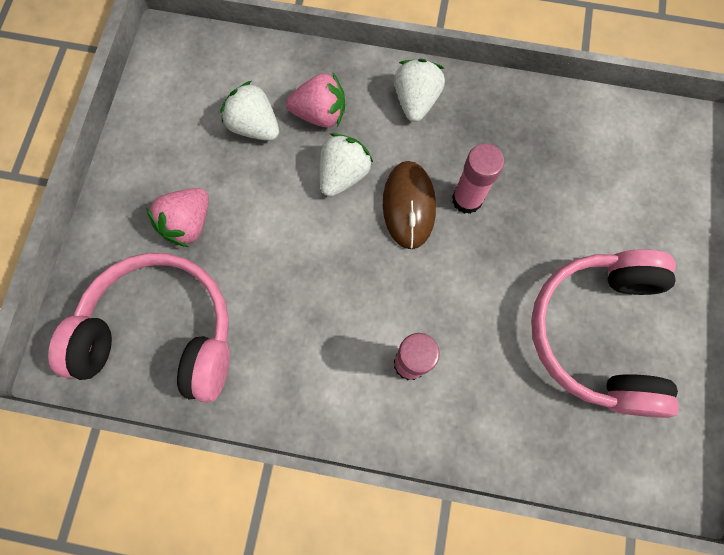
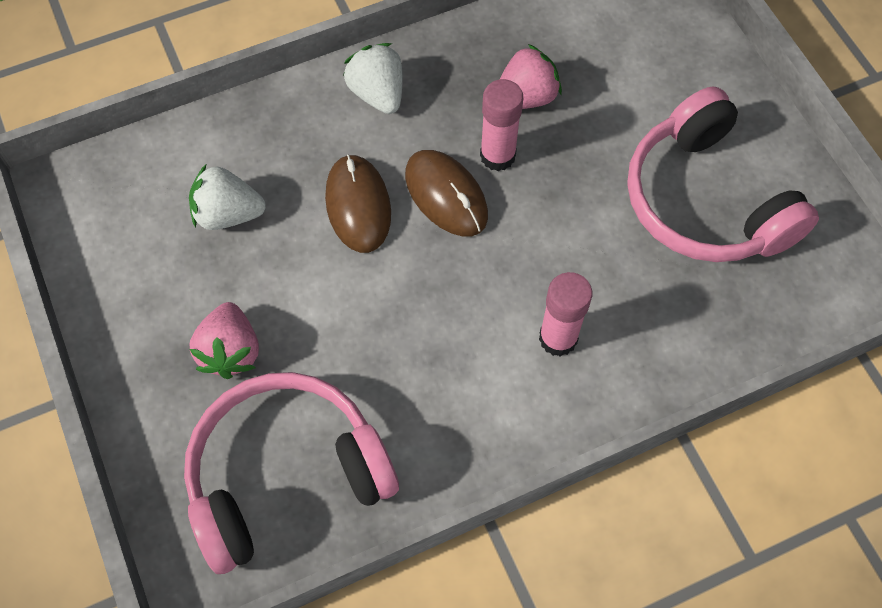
camera: 35 degrees left, 10 degrees down
pink strawberry [286,73,345,128] -> pink strawberry moved to [499,44,562,109]
white strawberry [320,133,373,197] -> brown mouse [325,154,391,253]

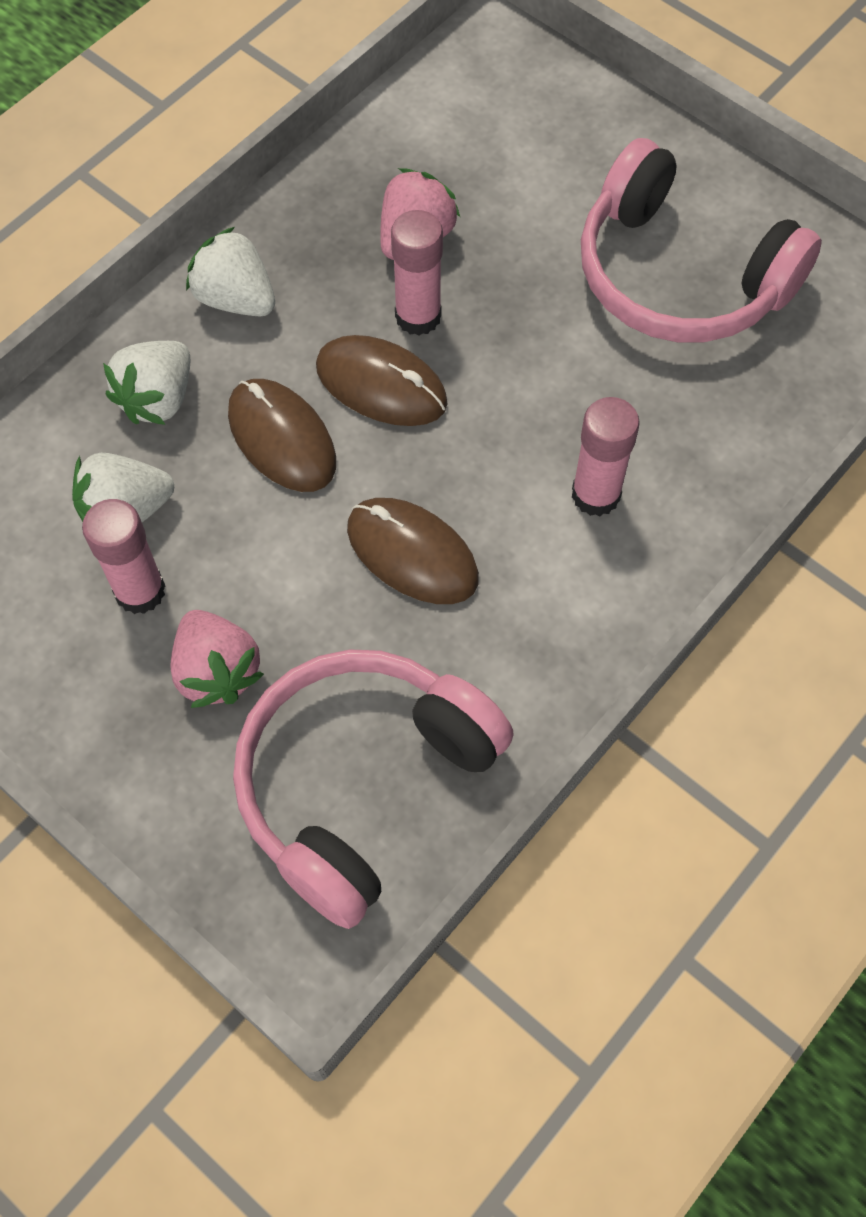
camera: 25 degrees left, 0 degrees up
none -> pink glue stick [82,499,165,614]
none -> white strawberry [103,341,190,425]
none -> brown mouse [347,498,479,604]

